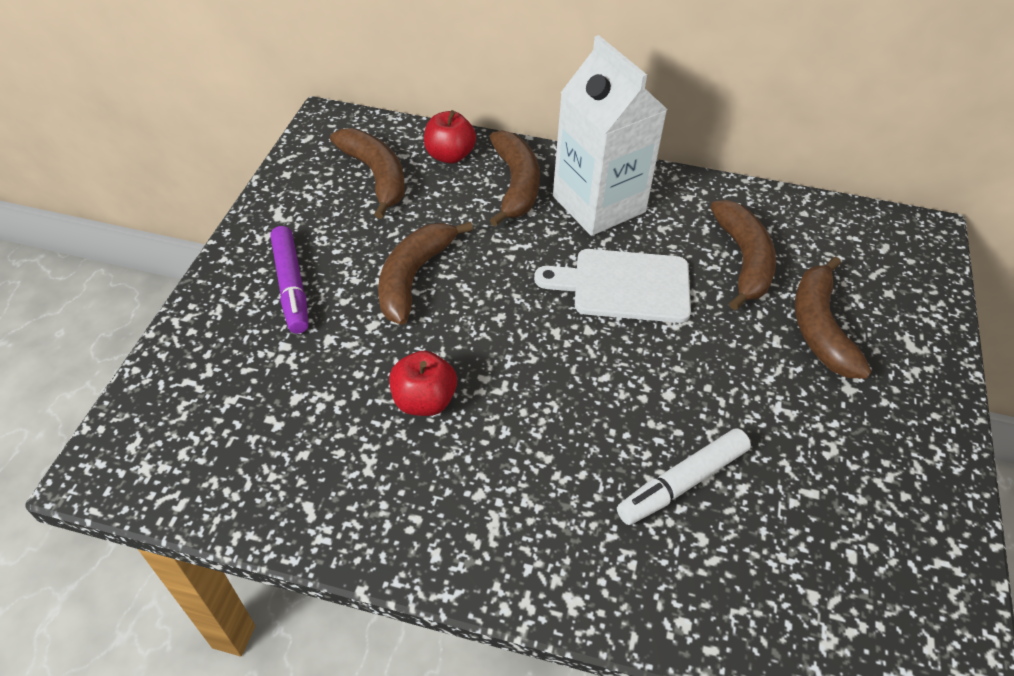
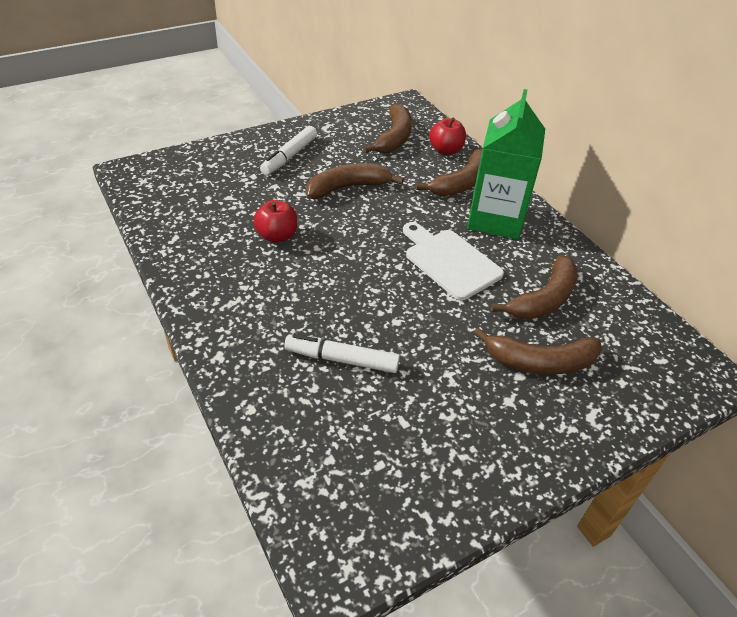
camera: 45 degrees right, 5 degrees down
purple marker [271,226,308,334] -> white marker [260,126,317,175]
white carton [553,35,668,236] -> green carton [467,89,545,239]
brown banana [795,256,871,379] -> brown banana turned 135 degrees counterclockwise [473,328,602,375]

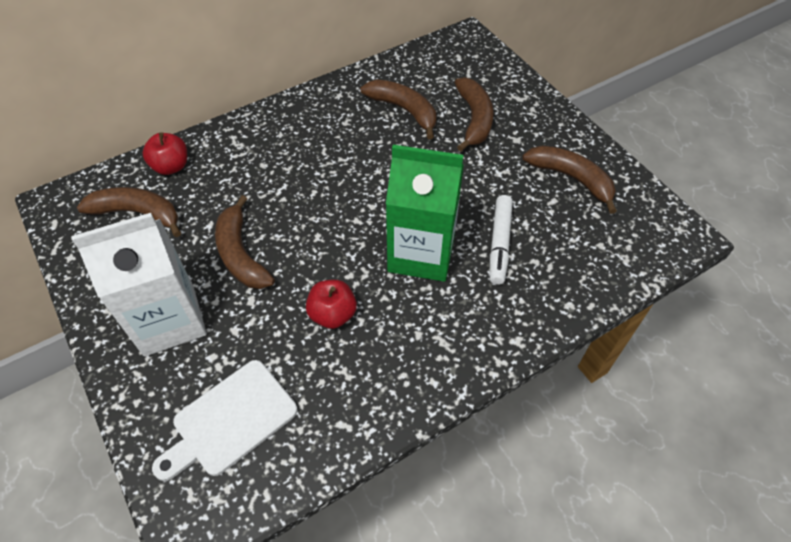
camera: 90 degrees left, 10 degrees up
white marker [260,126,317,175] -> white carton [71,213,207,357]
white cutting board [403,222,504,300] -> white cutting board moved to [152,360,297,481]
brown banana [416,149,482,196] -> brown banana moved to [523,145,617,214]
green carton [467,89,545,239] -> green carton moved to [386,145,464,282]

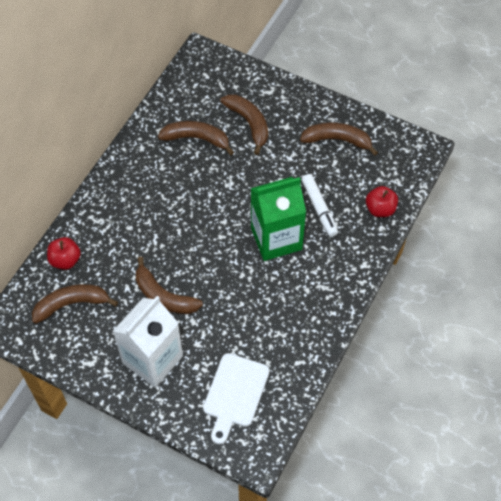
camera: 30 degrees left, 5 degrees up
red apple [306,280,357,329] -> red apple moved to [366,186,398,217]

